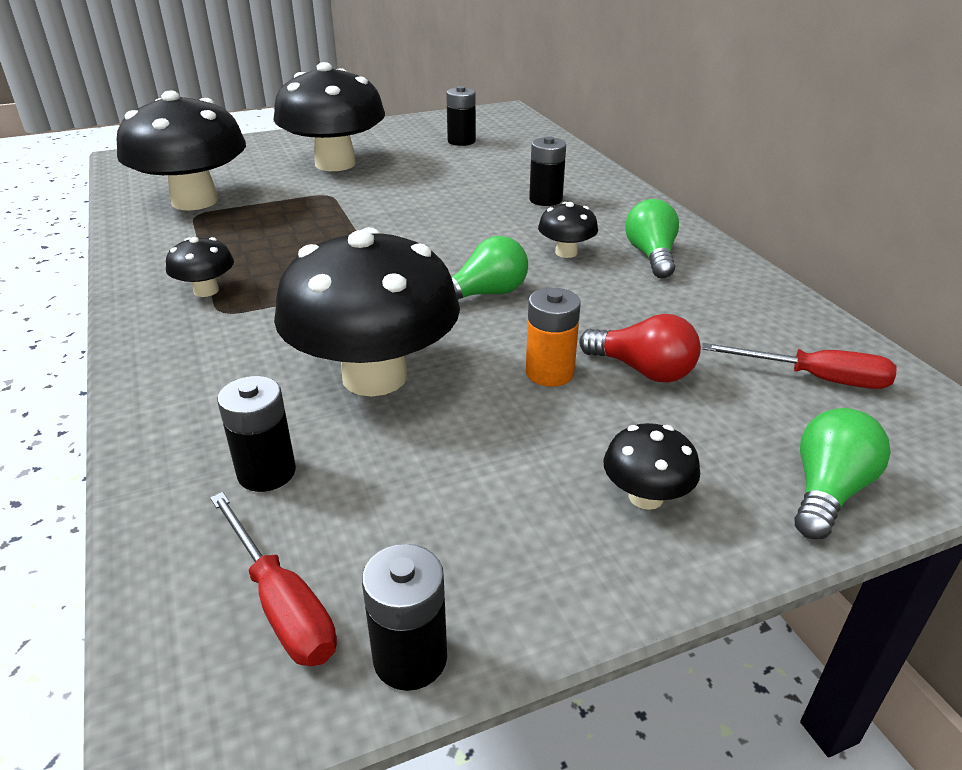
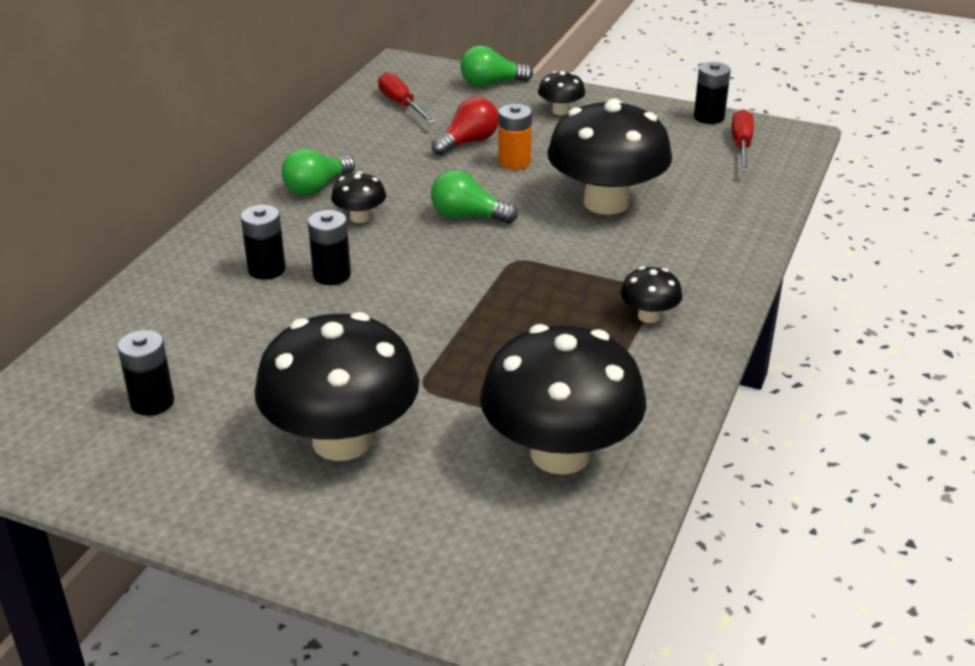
camera: 135 degrees left, 0 degrees up
black battery [217,376,296,492] -> black battery moved to [308,210,351,285]
red light bulb [579,314,701,383] -> red light bulb turned 60 degrees clockwise [431,97,499,155]

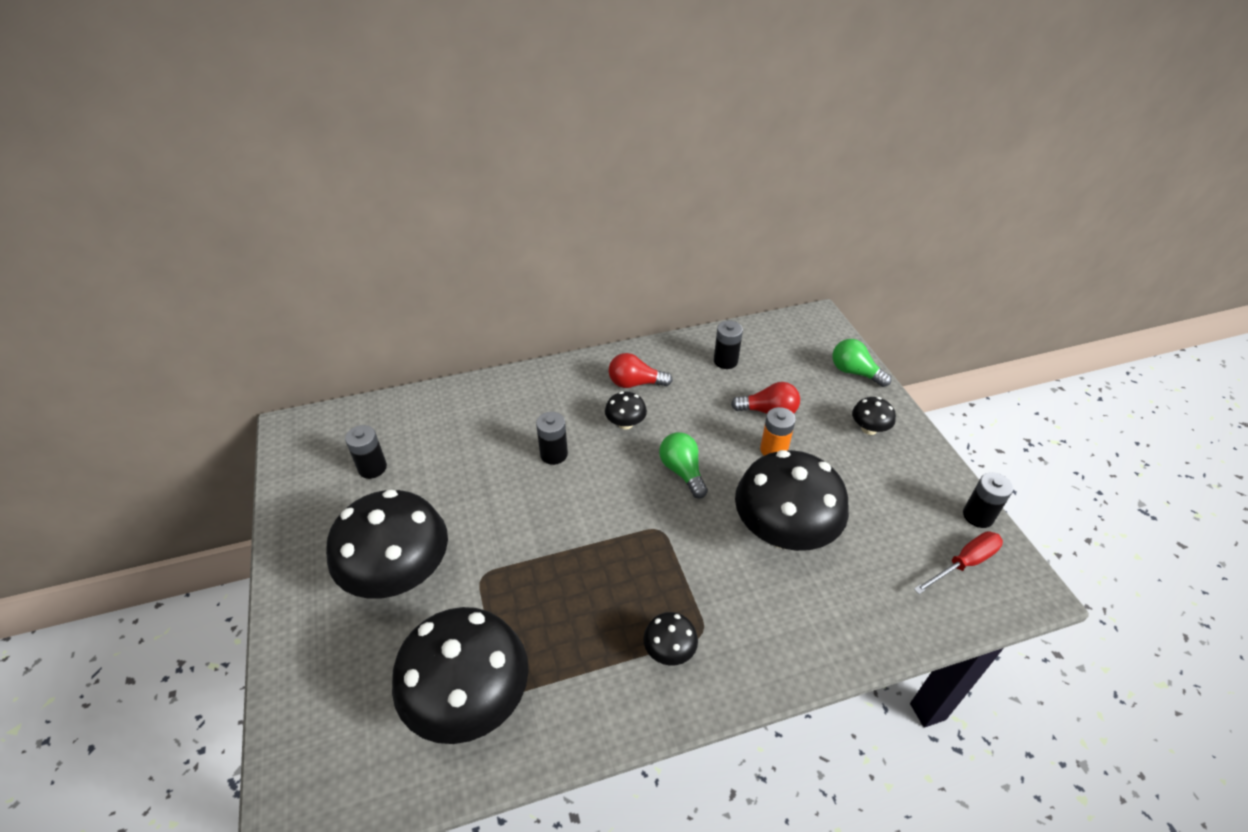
camera: 50 degrees right, 10 degrees up
black battery [241,205,286,280] -> black battery moved to [714,321,743,369]
green light bulb [282,148,355,196] -> red light bulb [609,353,673,388]
red screwdriver [378,72,436,124] -> none

